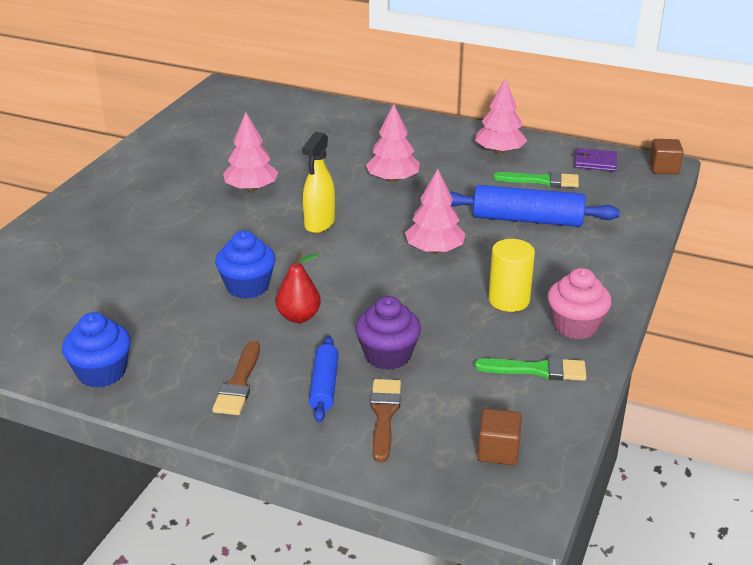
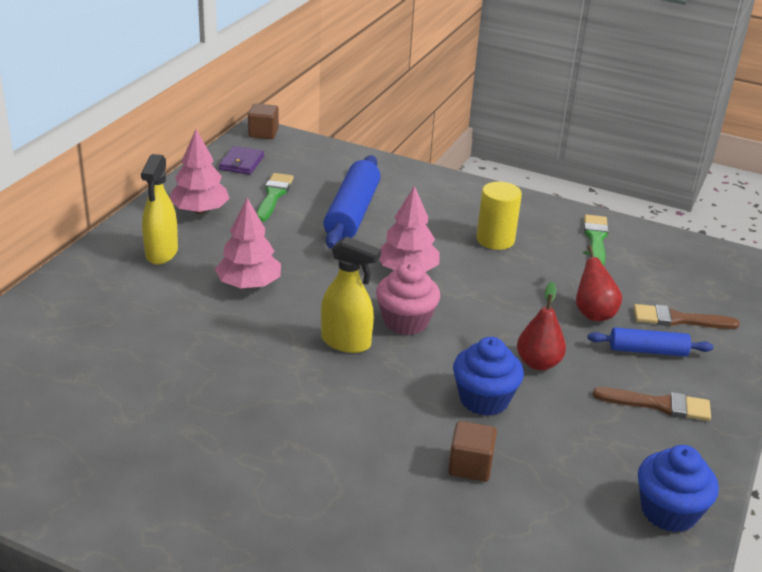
camera: 90 degrees left, 0 degrees up
pink tree [223,112,278,191] -> none
purple cupcake [355,296,421,370] -> red pear [576,246,622,321]
brown cube [477,408,522,465] -> brown cube moved to [448,421,497,482]
pink cupcake [547,268,612,339] -> pink cupcake moved to [376,262,440,335]
none -> yellow spray bottle [141,154,178,264]

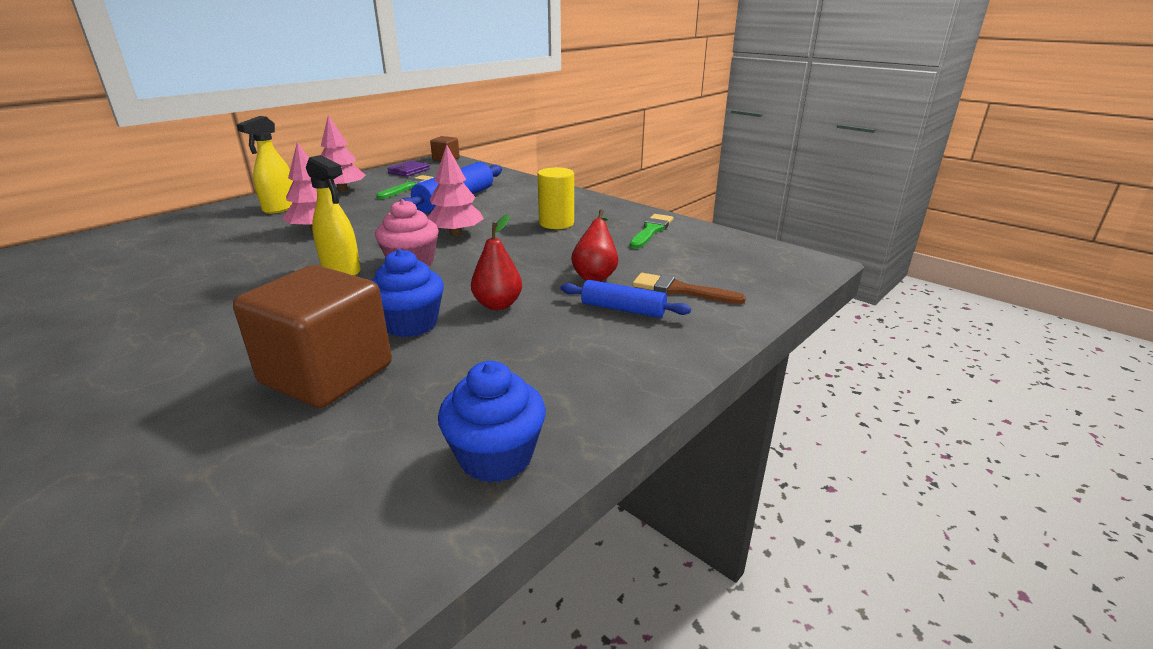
camera: 20 degrees right, 5 degrees down
brown cube [448,421,497,482] -> brown cube [233,265,392,408], size x2.08
brown brush [593,387,711,421] -> none

